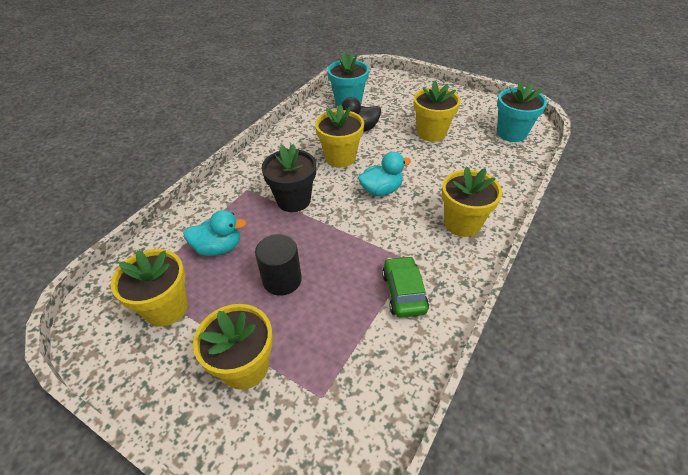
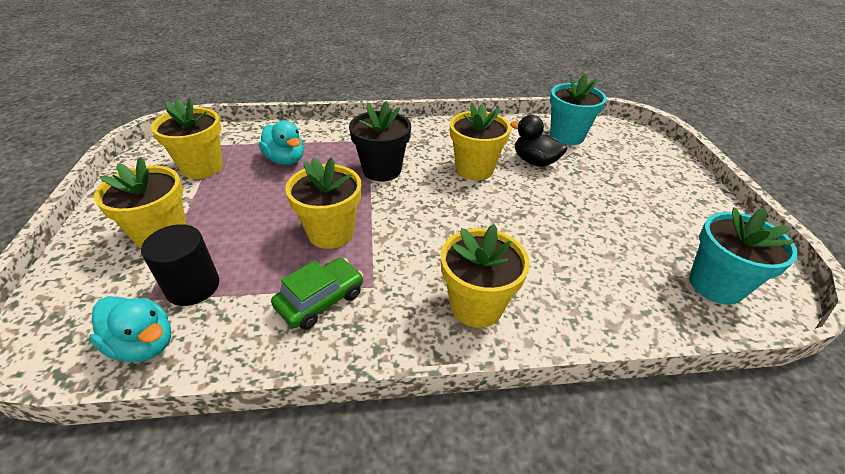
camera: 50 degrees right, 5 degrees down
black cylinder [255,234,302,296] -> black cylinder moved to [141,224,219,306]
turquoise duck [358,152,411,196] -> turquoise duck moved to [89,296,171,362]
yellow flower pot [414,80,461,142] -> yellow flower pot moved to [285,157,361,249]

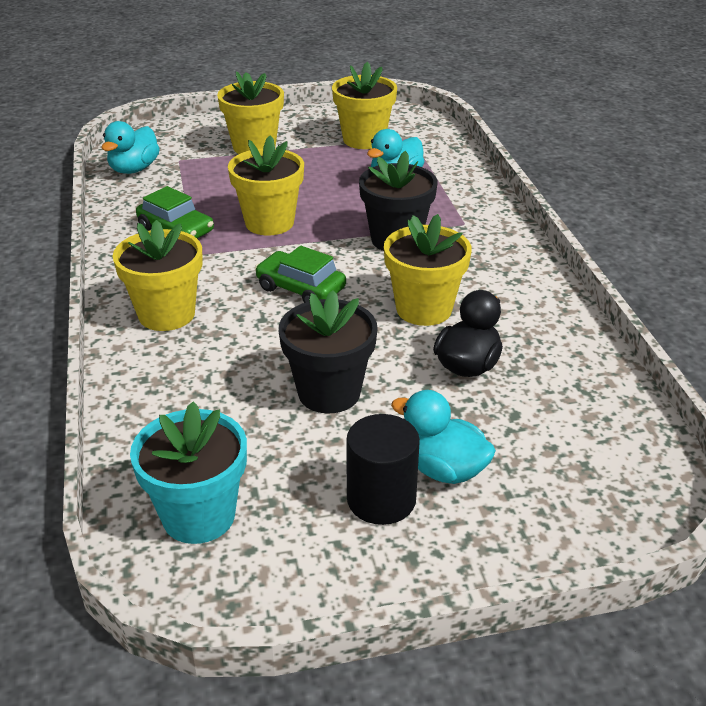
camera: 85 degrees right, 5 degrees down
black cylinder [141,224,219,306] -> black cylinder moved to [346,414,420,525]
turquoise flower pot [550,73,607,145] -> none
none -> green car [255,246,346,303]
none -> black flower pot [279,290,378,413]
none -> turquoise duck [391,390,496,484]

